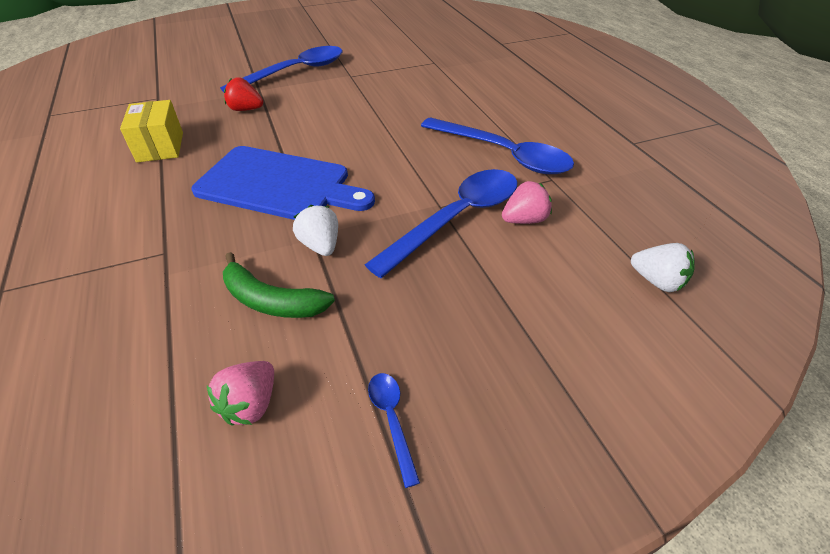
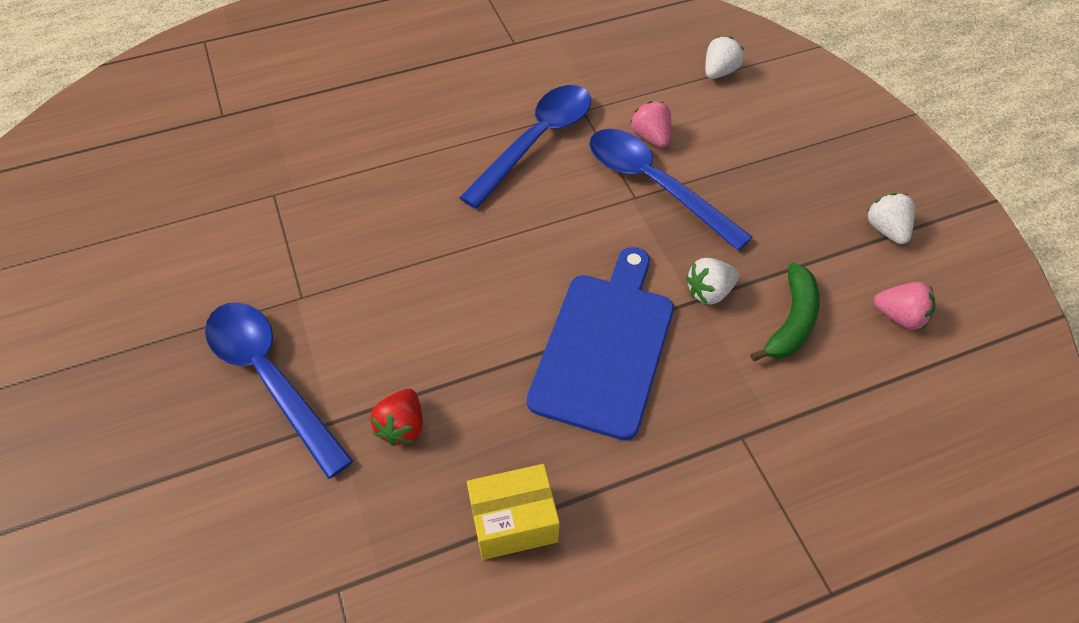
camera: 90 degrees left, 10 degrees up
blue spoon [368,373,420,488] -> white strawberry [866,193,915,244]

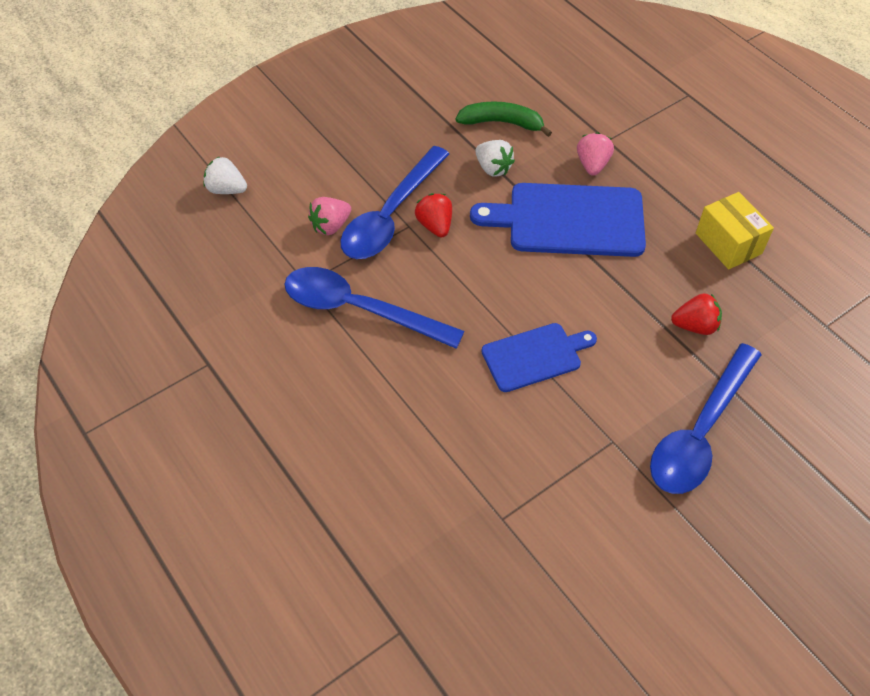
camera: 105 degrees left, 0 degrees up
white strawberry [866,193,915,244] -> none
pink strawberry [874,282,936,330] -> pink strawberry moved to [577,132,614,176]
none -> red strawberry [415,193,452,237]
none -> blue cutting board [481,323,597,392]

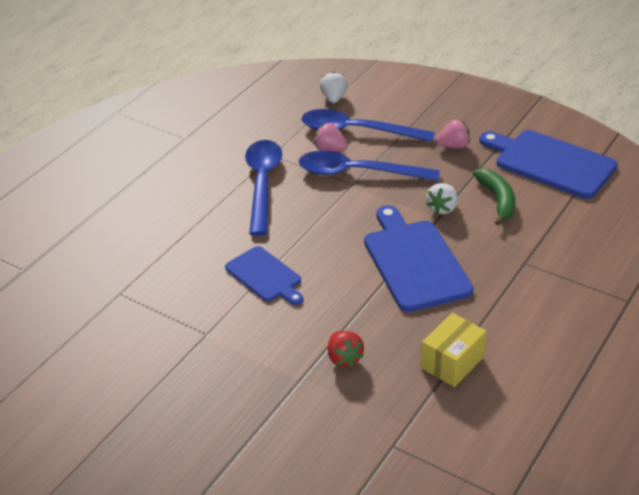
camera: 70 degrees right, 15 degrees down
red strawberry [415,193,452,237] -> none
pink strawberry [577,132,614,176] -> pink strawberry moved to [436,119,470,148]
blue spoon [650,343,762,494] -> blue spoon moved to [302,109,435,142]
none -> blue cutting board [479,130,618,199]

